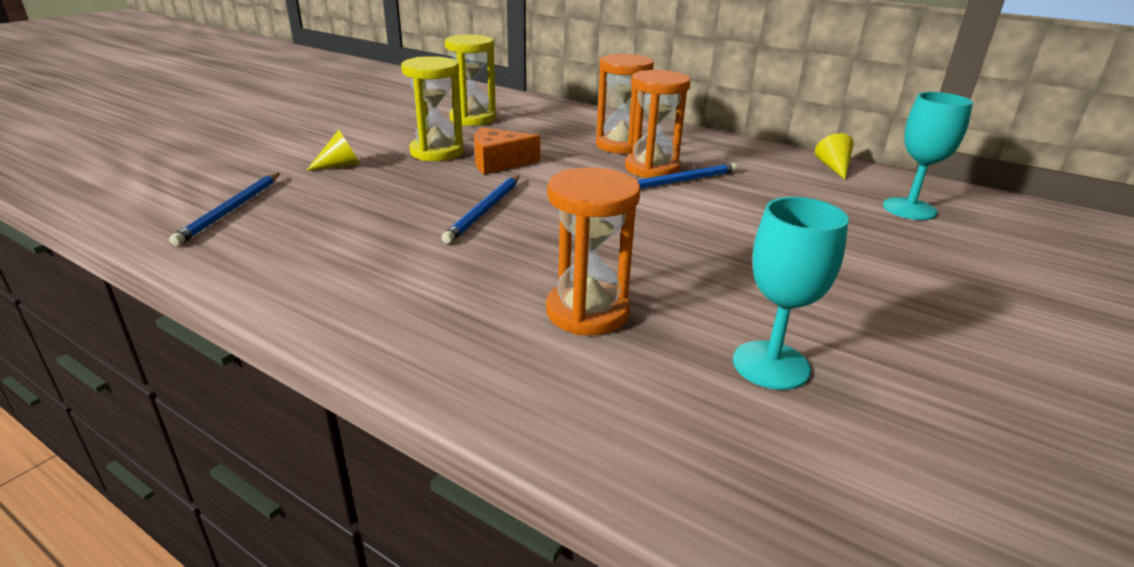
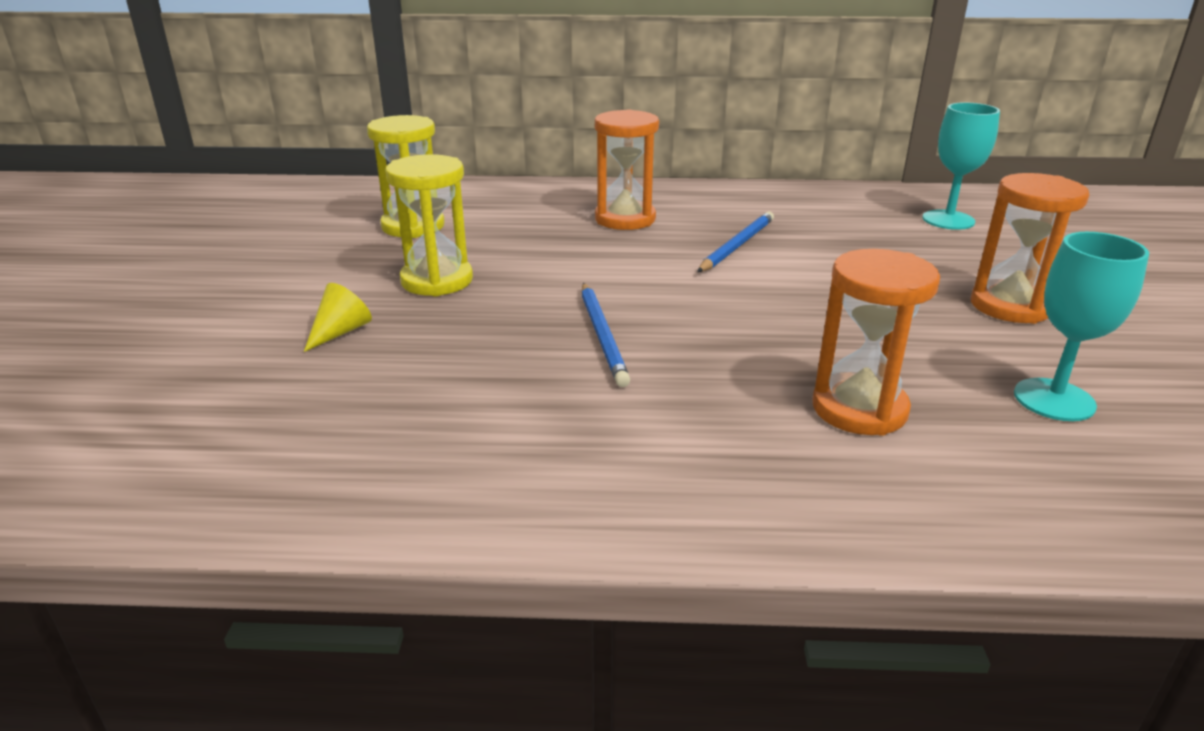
camera: 30 degrees left, 0 degrees up
blue pencil [169,173,280,246] -> none
orange cheese [474,127,540,175] -> none
orange hourglass [625,70,691,178] -> orange hourglass moved to [971,173,1089,324]
yellow cone [815,133,854,179] -> none

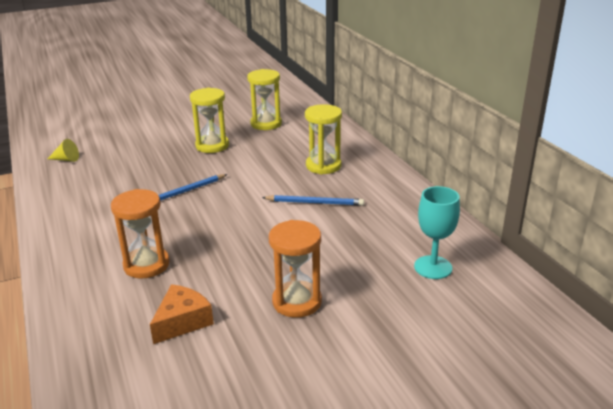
camera: 65 degrees right, 0 degrees up
yellow cone [304,283,372,352] -> yellow cone moved to [48,139,79,162]
orange hourglass [595,110,659,230] -> yellow hourglass [305,104,342,174]
turquoise goblet [1014,232,1149,421] -> orange cheese [150,284,214,344]

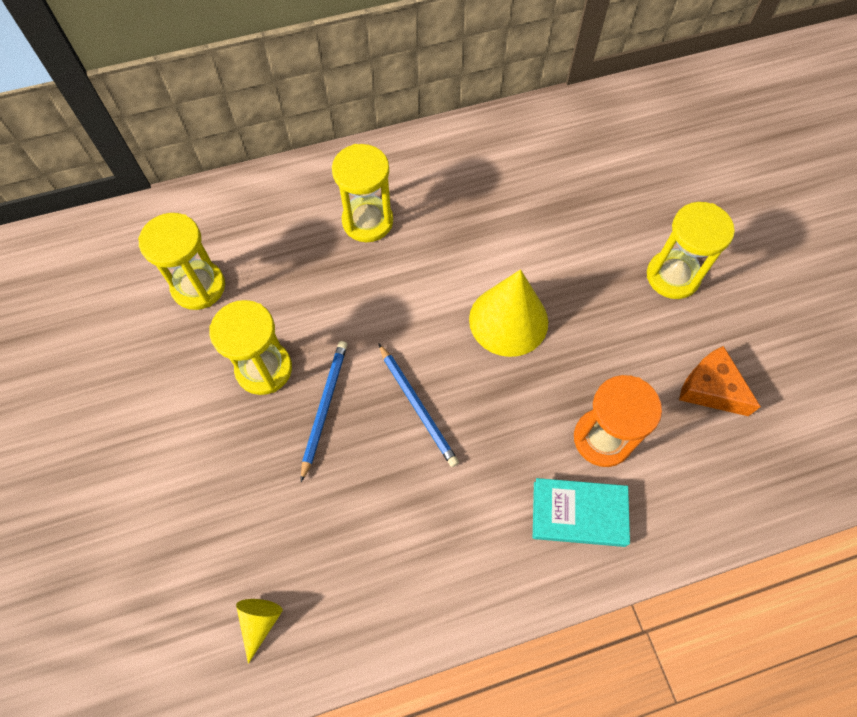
camera: 85 degrees left, 35 degrees up
blue pencil [262,195,364,206] -> blue pencil moved to [301,341,347,482]
orange hourglass [269,220,322,318] -> yellow hourglass [647,202,735,299]
turquoise goblet [414,186,460,279] -> none
none -> yellow cone [469,269,548,357]
none -> turquoise book [533,478,630,547]

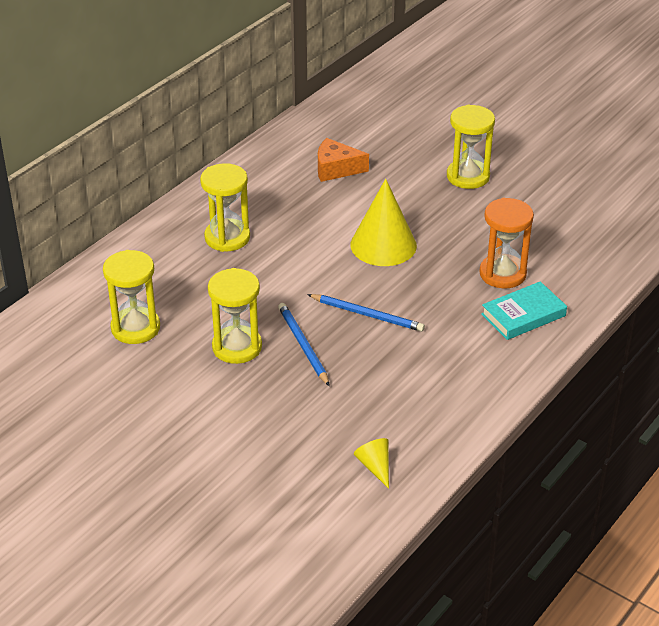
camera: 35 degrees left, 25 degrees down
orange cheese [679,346,761,416] -> orange cheese moved to [318,138,369,182]

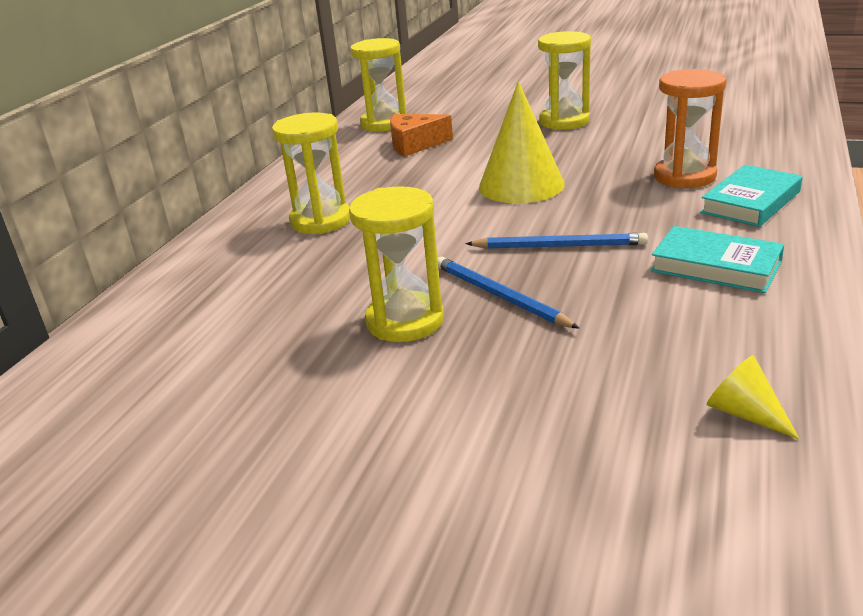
camera: 15 degrees left, 10 degrees down
yellow hourglass [103,250,160,344] -> yellow hourglass moved to [350,38,407,132]
none -> turquoise book [651,226,784,293]

